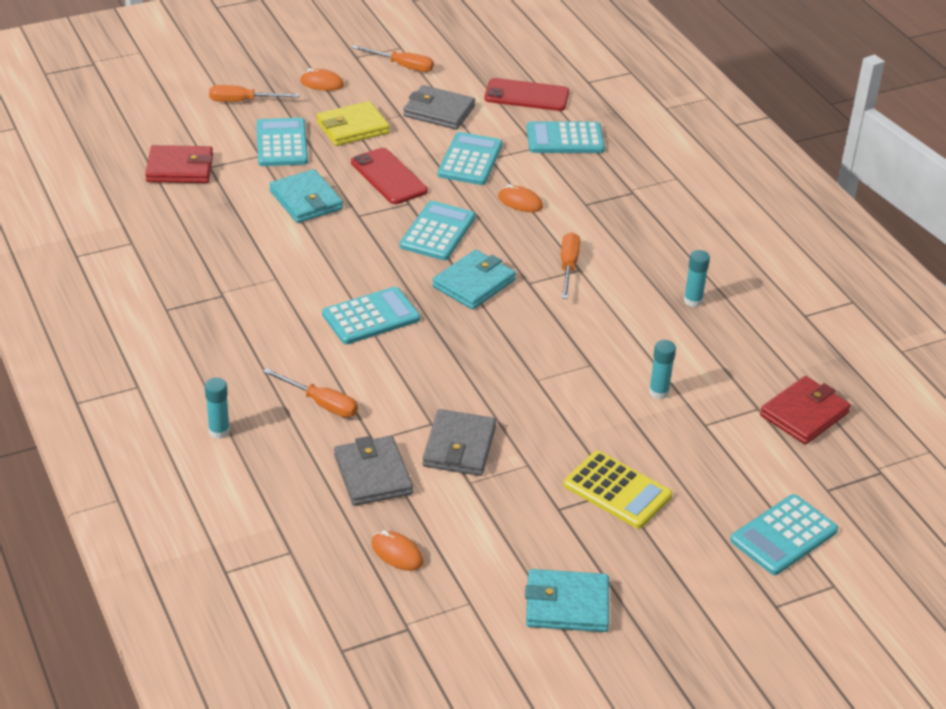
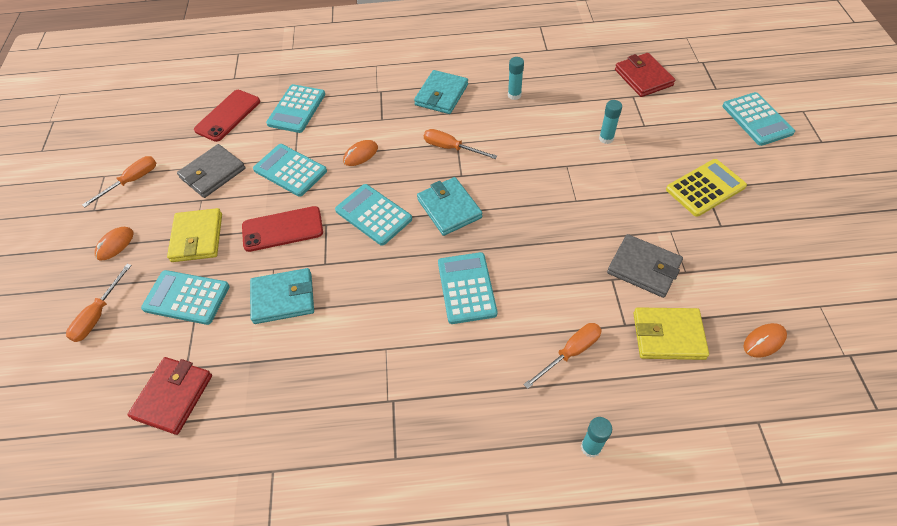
camera: 65 degrees left, 15 degrees up
grey wallet [334,436,413,506] -> yellow wallet [633,307,709,360]
turquoise wallet [525,569,609,632] -> turquoise wallet moved to [414,70,468,114]

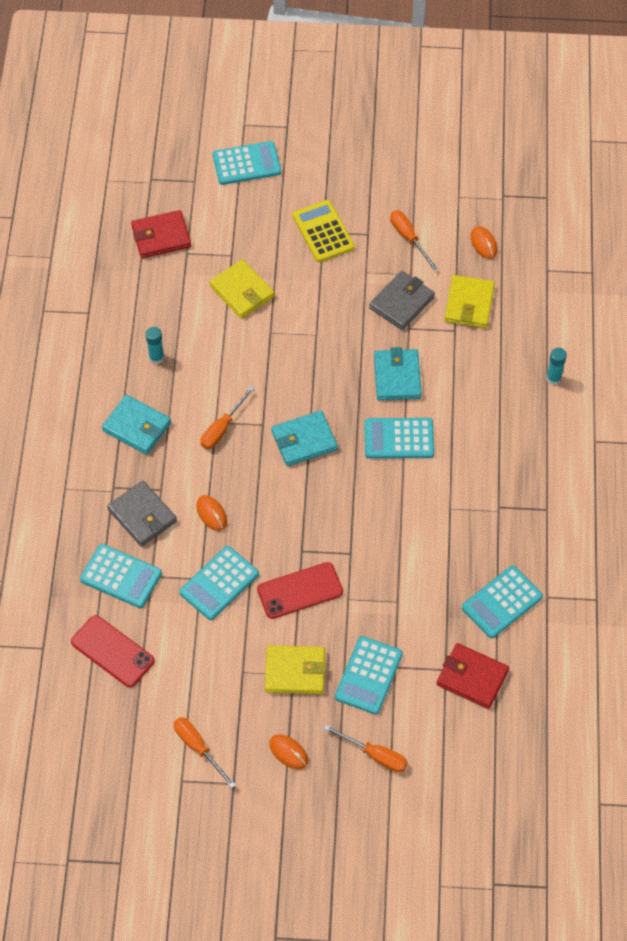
camera: 85 degrees left, 5 degrees up
grey wallet [177,144,245,198] -> grey wallet moved to [107,480,177,547]
red phone [242,206,323,252] -> red phone turned 75 degrees clockwise [257,562,343,619]
turquoise wallet [250,268,314,324] -> turquoise wallet moved to [374,347,422,400]
turquoise calculator [335,184,412,246] -> turquoise calculator moved to [462,566,543,639]
orange screwdriver [523,323,602,389] -> orange screwdriver moved to [390,210,437,270]
turquoise glue stick [599,100,622,144] -> yellow wallet [209,259,275,319]

